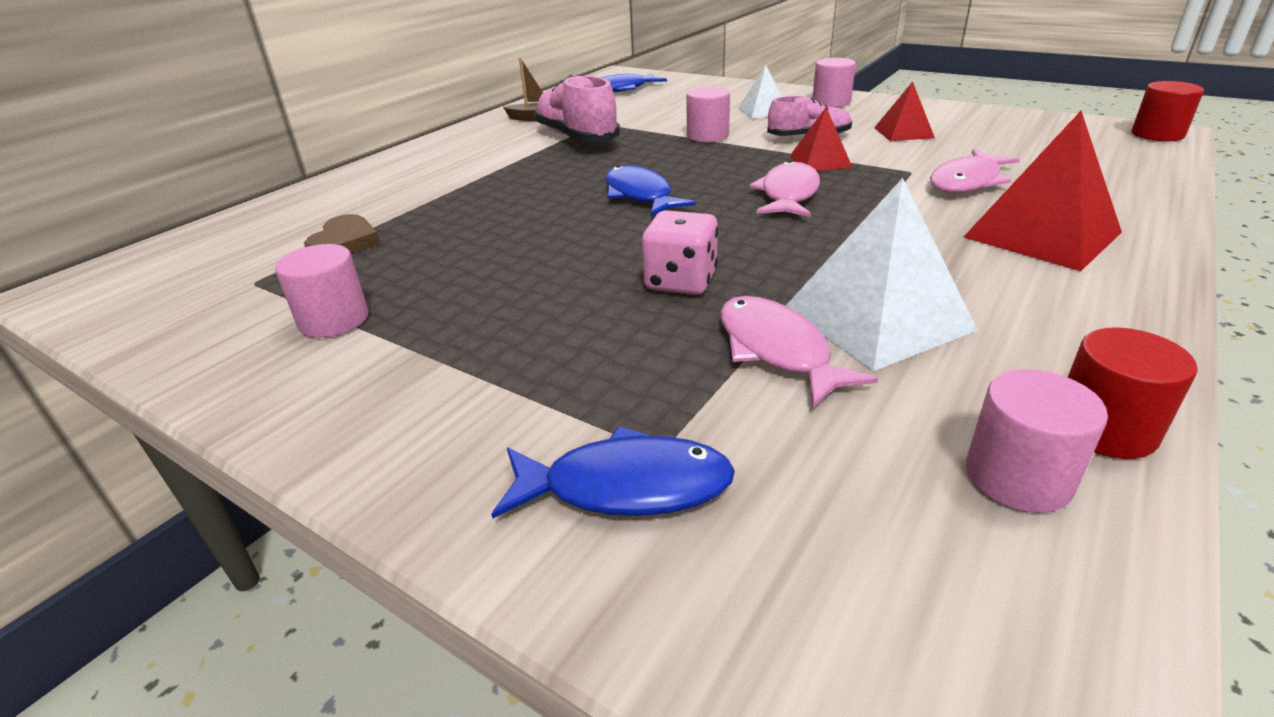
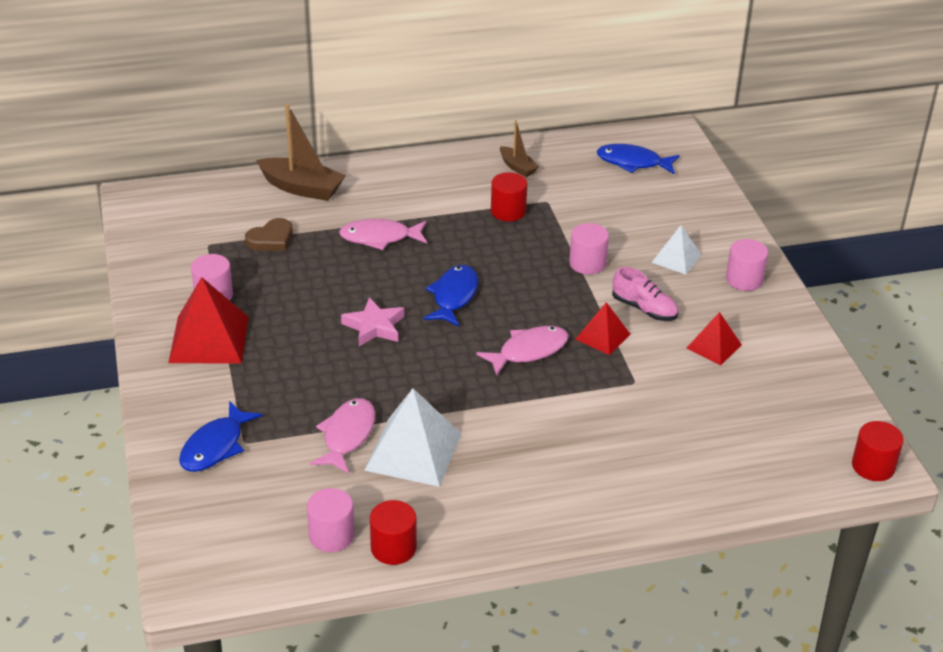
camera: 40 degrees right, 5 degrees up
blue fish [491,426,735,519] -> blue fish turned 75 degrees clockwise [179,401,263,472]
pink shoe [534,75,620,143] -> red cylinder [491,172,527,221]
pink dice [642,210,718,295] -> none
pink fish [930,149,1020,193] -> pink fish moved to [339,219,427,250]
red pyramid [964,111,1122,271] -> red pyramid moved to [168,277,249,363]
none -> brown boat [256,104,346,201]
none -> pink star [341,297,404,346]

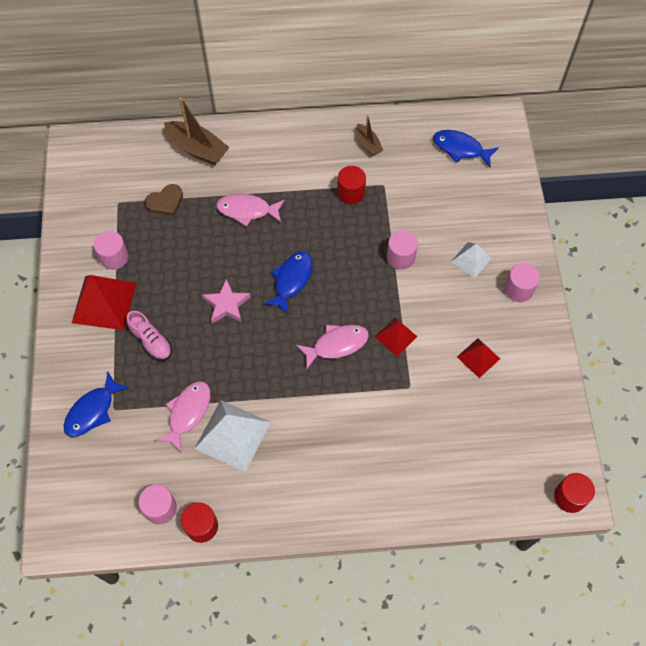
camera: 10 degrees right, 25 degrees up
pink shoe [612,267,678,321] -> pink shoe moved to [126,311,172,361]

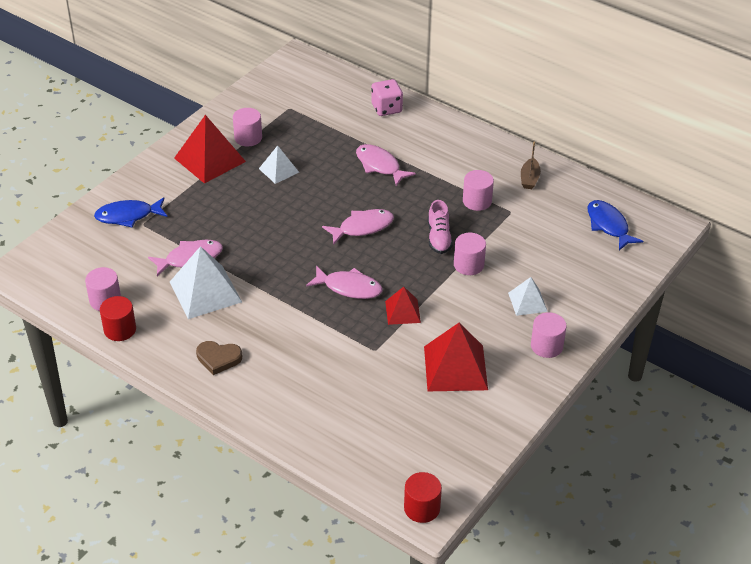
camera: 40 degrees right, 20 degrees down
pink shoe [126,311,172,361] -> pink shoe moved to [428,200,453,254]
brown heart [145,184,183,216] -> brown heart moved to [196,341,242,375]
brown boat [164,97,230,165] -> pink dice [371,79,403,116]
pink star [202,279,251,324] -> none
blue fish [264,251,313,315] -> pink fish [322,209,394,245]
red cylinder [337,166,366,204] -> pink cylinder [463,170,494,211]
red pyramid [457,338,500,378] -> red pyramid [424,323,488,391], size x1.77
none -> white pyramid [259,145,299,184]

